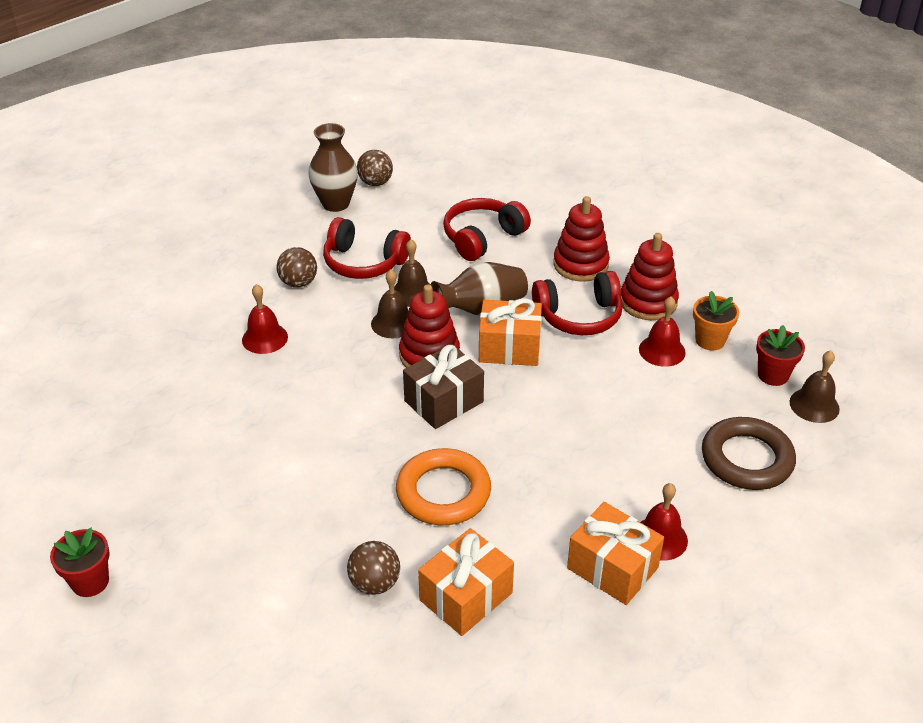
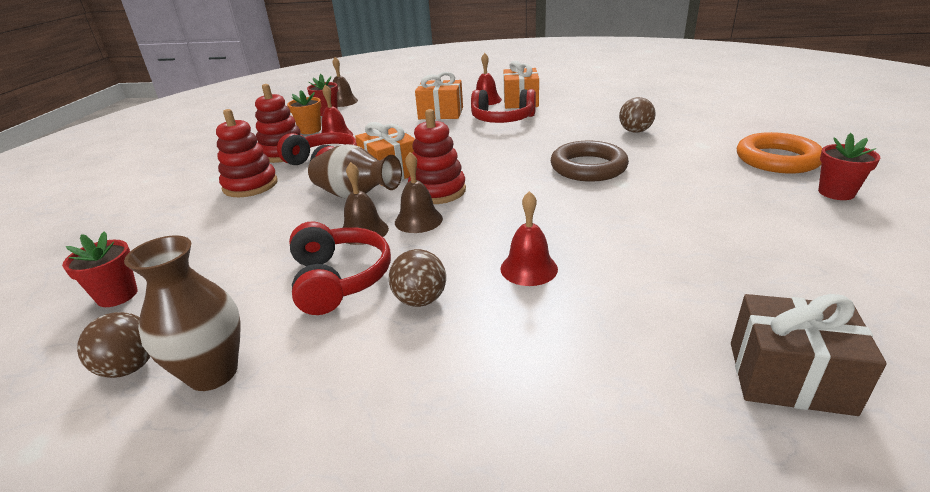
camera: 125 degrees left, 10 degrees down
orange ring [396,448,491,525] -> orange ring moved to [737,132,822,174]
brown gift [403,344,484,429] -> brown gift moved to [731,294,887,416]
orange gift [418,528,514,636] -> orange gift moved to [415,72,463,119]
red headphones [443,198,531,261] -> red headphones moved to [471,89,536,123]
brown ring [702,417,796,490] -> brown ring moved to [551,141,629,182]
none -> red flower pot [62,231,137,307]

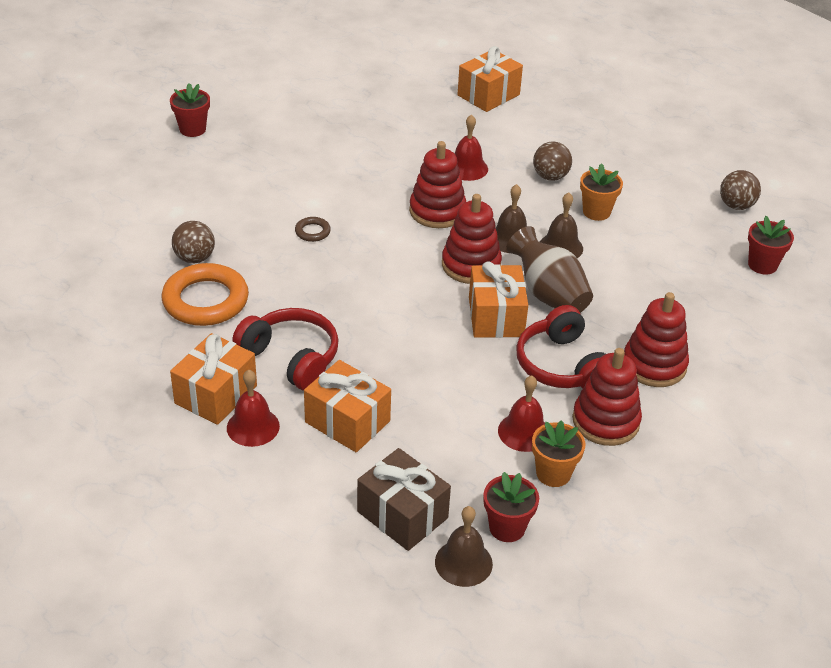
camera: 155 degrees left, 10 degrees up
brown vase [124,236,241,391] -> none
red headphones [289,221,391,315] -> orange flower pot [580,163,623,221]
brown ring [551,141,629,182] -> brown ring [295,217,331,242], size x0.44
brown gift [731,294,887,416] -> brown gift moved to [357,448,451,551]
orange ring [737,132,822,174] -> orange ring moved to [162,263,249,326]
none -> red stacking toy [409,141,466,228]
none -> orange gift [457,46,523,112]

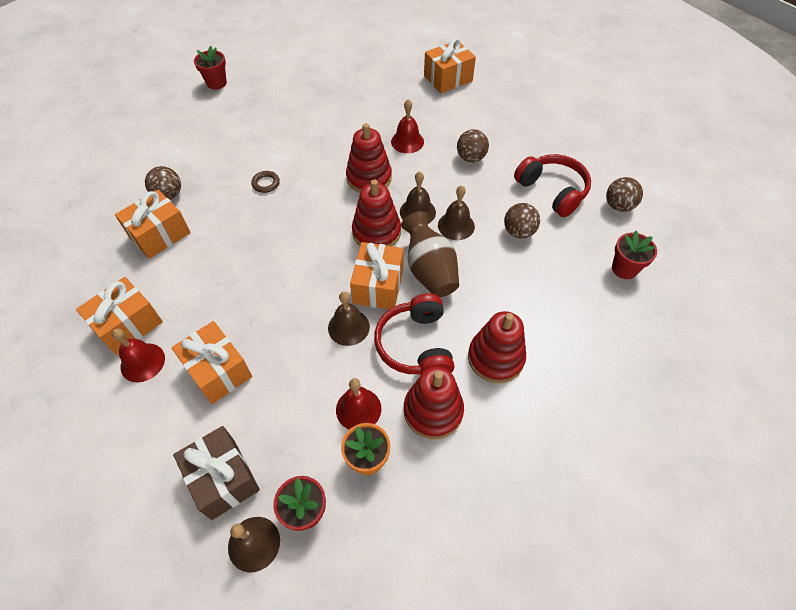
camera: 15 degrees right, 15 degrees up
orange ring [162,263,249,326] -> orange gift [115,189,191,259]
red headphones [232,308,338,391] -> red headphones moved to [514,154,591,217]
orange flower pot [580,163,623,221] -> none
none -> brown bell [328,292,370,346]
none -> brown ball [504,203,540,238]

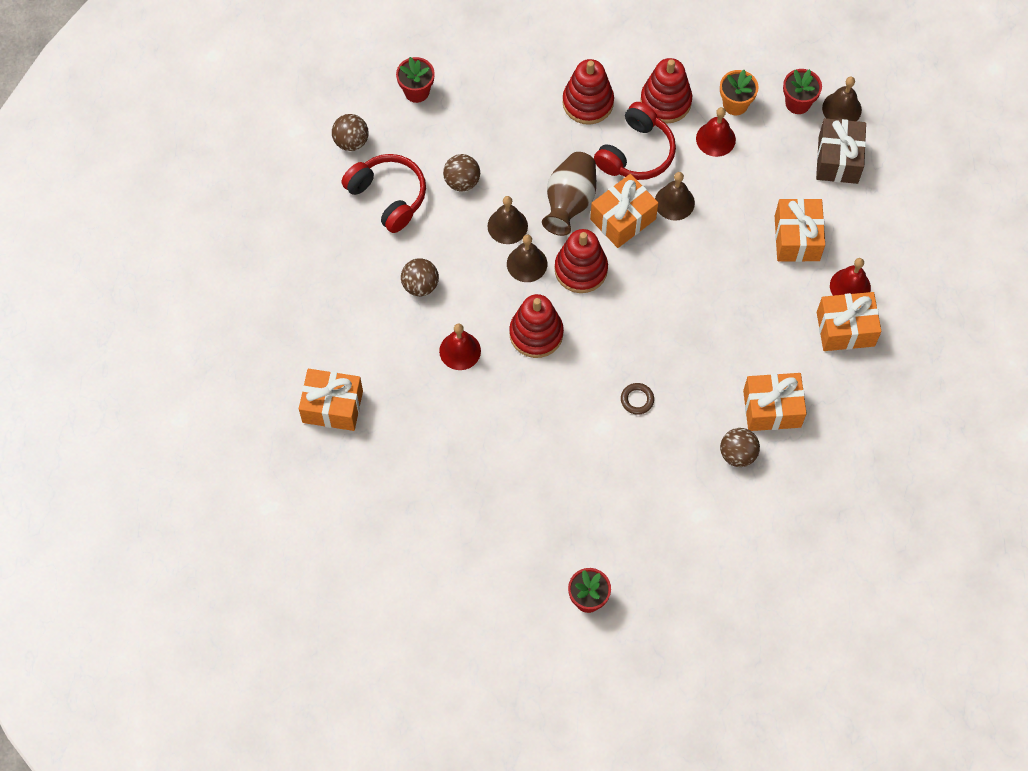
camera: 140 degrees left, 10 degrees up
red headphones [514,154,591,217] -> red headphones turned 135 degrees clockwise [341,154,426,233]

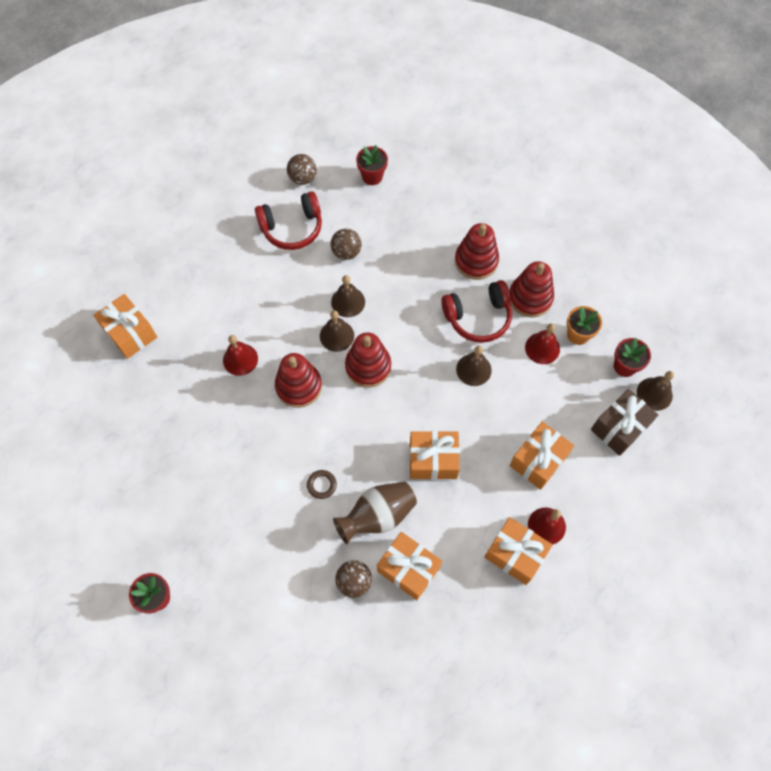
camera: 40 degrees right, 0 degrees up
red headphones [341,154,426,233] -> red headphones turned 75 degrees clockwise [255,191,322,250]
brown ball [401,258,439,296] -> none
brown vase [542,152,596,236] -> brown vase moved to [333,482,417,544]
orange gift [590,174,658,248] -> orange gift moved to [409,431,460,480]

